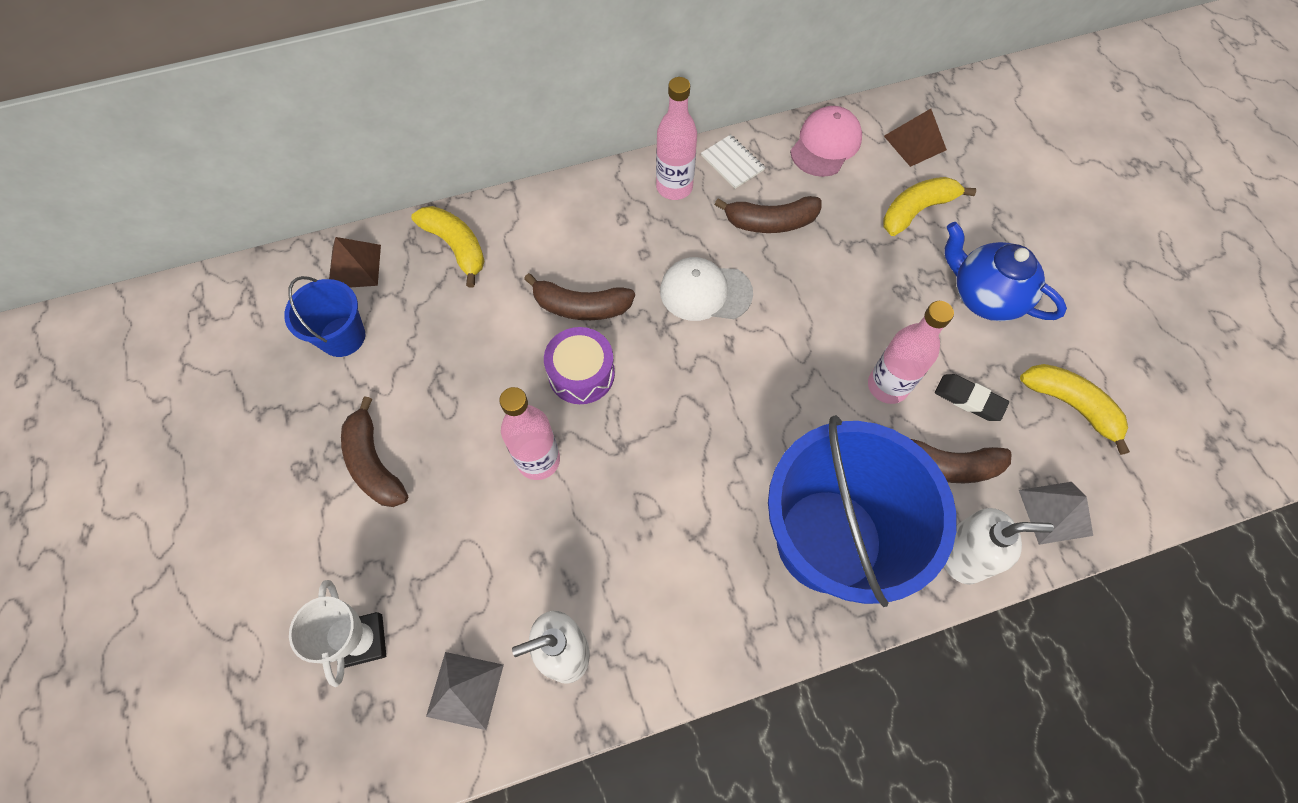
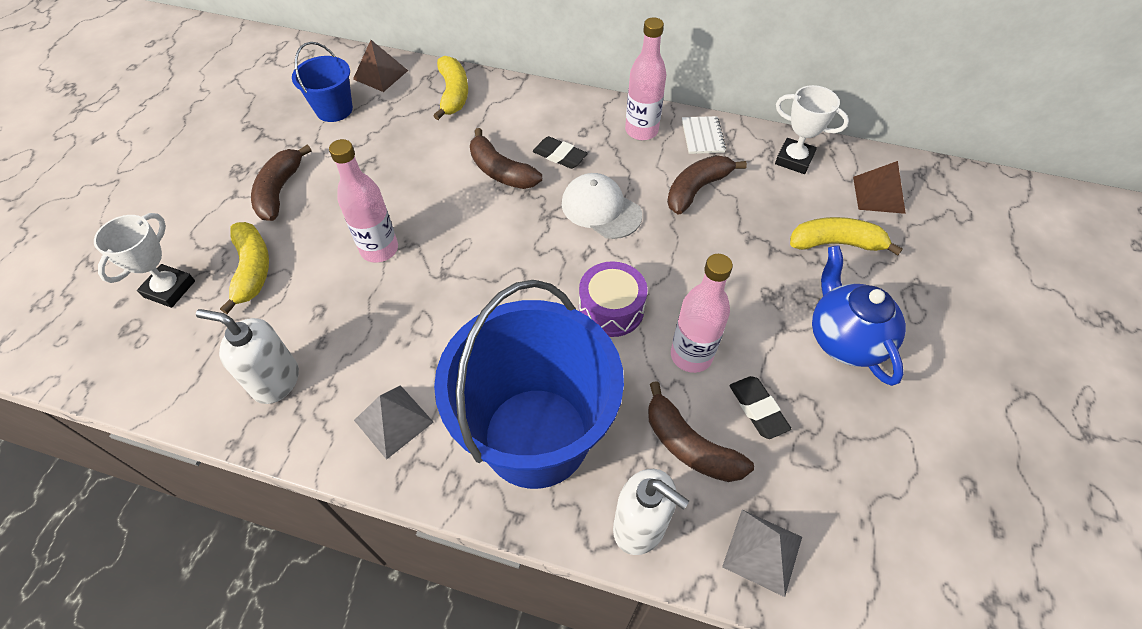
camera: 35 degrees right, 10 degrees down
grey pyramid [426,652,504,730] -> grey pyramid moved to [354,385,433,460]
purple drum [544,327,615,404] -> purple drum moved to [579,261,648,337]
brown banana [714,196,822,233] -> brown banana turned 105 degrees clockwise [667,155,747,214]
pink cap [790,106,862,177] -> white trophy [775,85,849,174]
yellow banana [1020,364,1130,455] -> yellow banana moved to [220,222,269,314]
none -> black eraser [533,136,588,169]

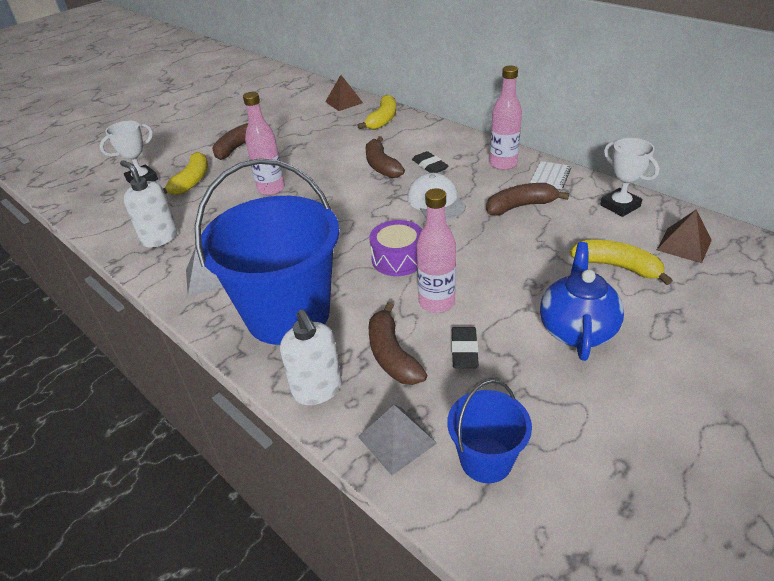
camera: 30 degrees right, 15 degrees down
blue bucket [292,42,353,122] -> blue bucket moved to [447,380,532,483]

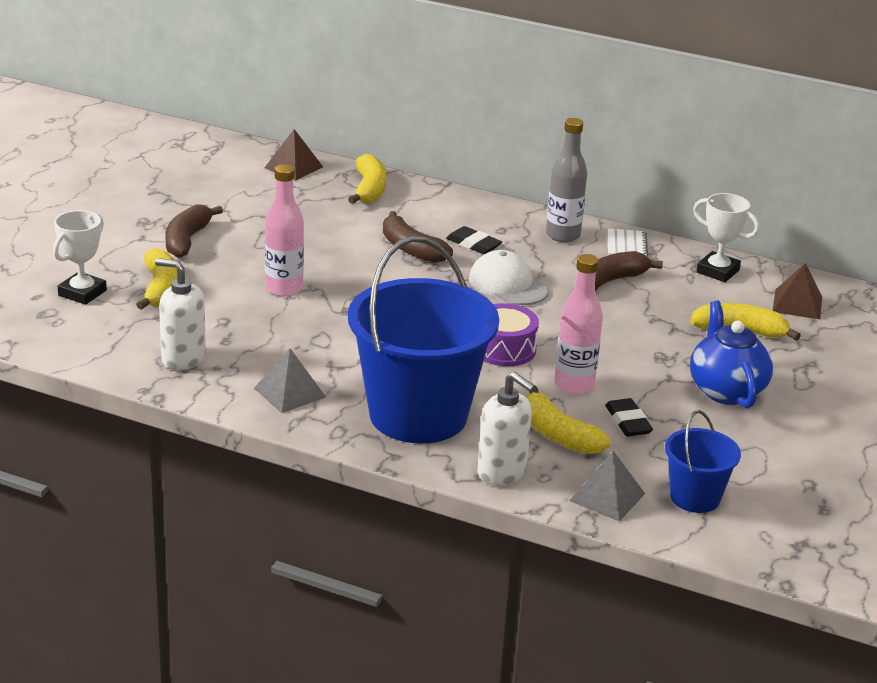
camera: 25 degrees left, 10 degrees down
brown banana [369,302,427,385] -> yellow banana [526,387,611,454]
pink bottle [490,66,522,170] -> grey bottle [546,118,587,242]

